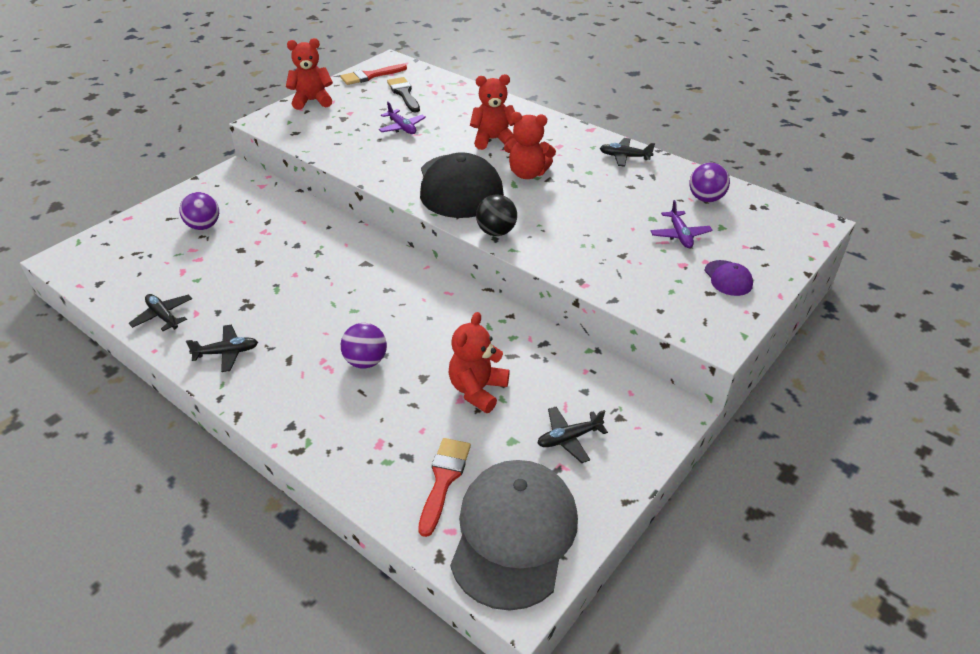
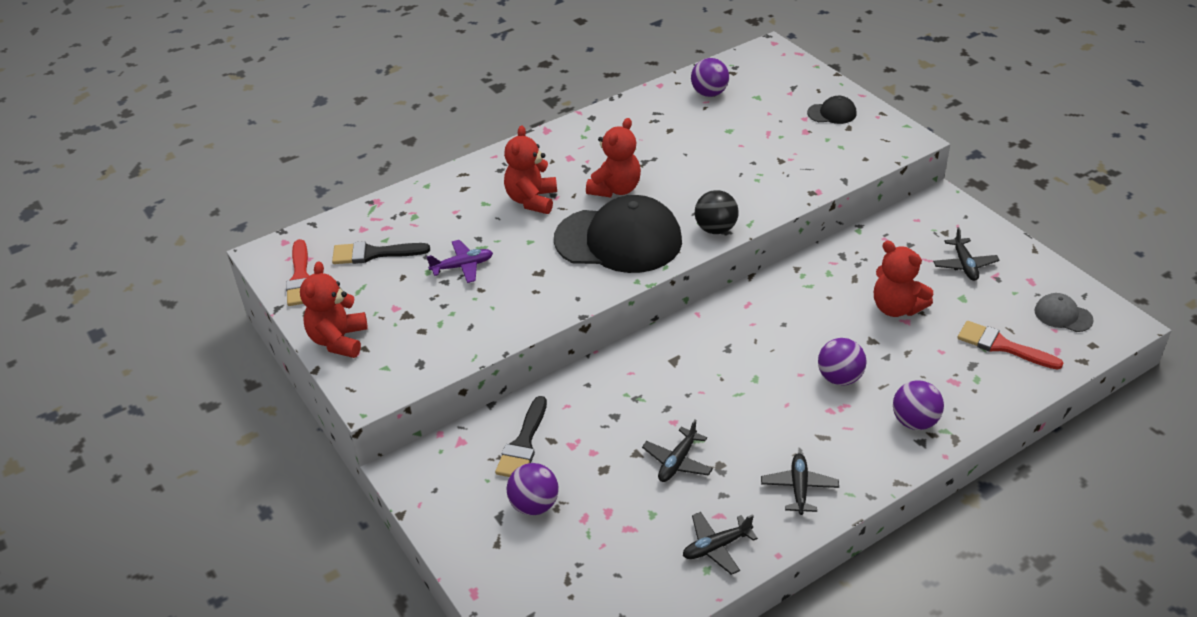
camera: 70 degrees left, 0 degrees up
grey cap [450,460,578,611] -> grey cap [1034,293,1094,332], size x0.43
black plane [600,138,655,167] -> black plane moved to [642,420,713,482]
purple plane [650,200,712,248] -> none
purple cap [705,260,753,296] -> black cap [807,96,857,124]
none -> black brush [495,396,547,477]
none -> purple ball [893,380,944,430]

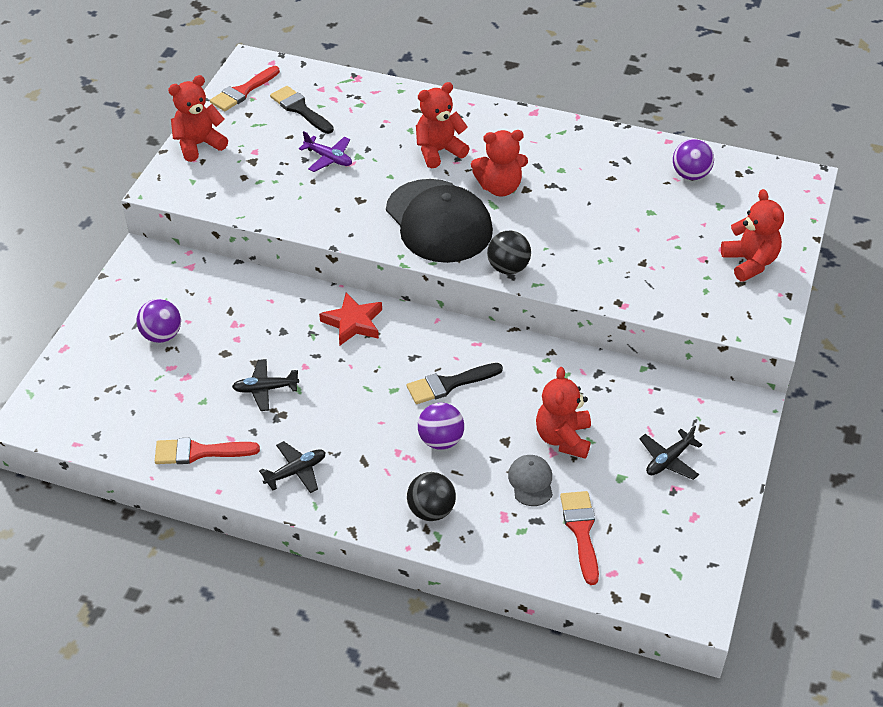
camera: 50 degrees right, 5 degrees up
black brush [495,396,547,477] -> black brush moved to [407,363,503,404]
black plane [683,512,758,575] -> red brush [155,438,260,464]
black cap [807,96,857,124] -> red teddy bear [721,189,784,282]
purple ball [893,380,944,430] -> black ball [407,472,456,521]
grey cap [1034,293,1094,332] -> grey cap moved to [508,455,553,506]
none -> red star [319,293,382,345]

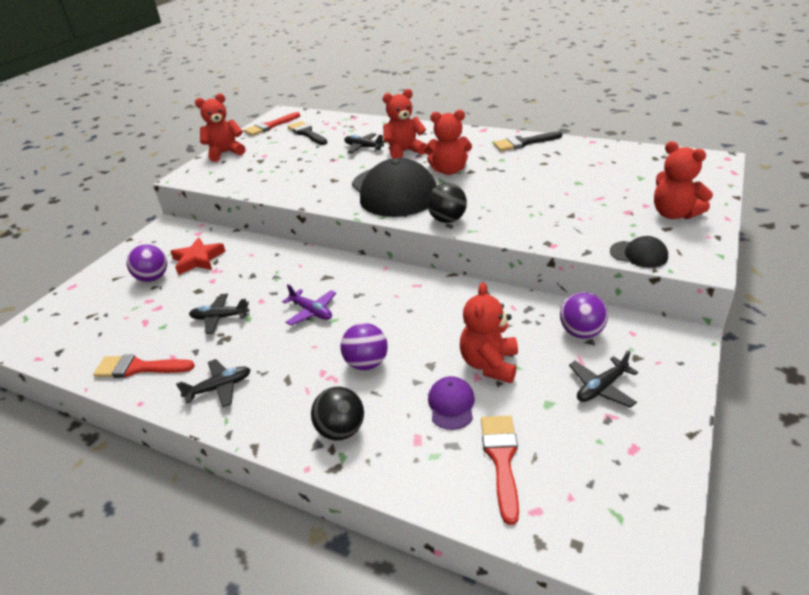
camera: 10 degrees right, 10 degrees down
purple plane [299,131,352,172] -> purple plane moved to [282,284,336,326]
red star [319,293,382,345] -> red star moved to [170,238,226,275]
black brush [407,363,503,404] -> black brush moved to [493,131,562,151]
grey cap [508,455,553,506] -> purple cap [428,376,475,430]
purple ball [673,139,714,180] -> purple ball moved to [560,292,608,338]
red teddy bear [721,189,784,282] -> red teddy bear turned 150 degrees clockwise [654,141,713,219]
none -> black plane [344,133,385,153]
none -> black cap [610,236,668,268]

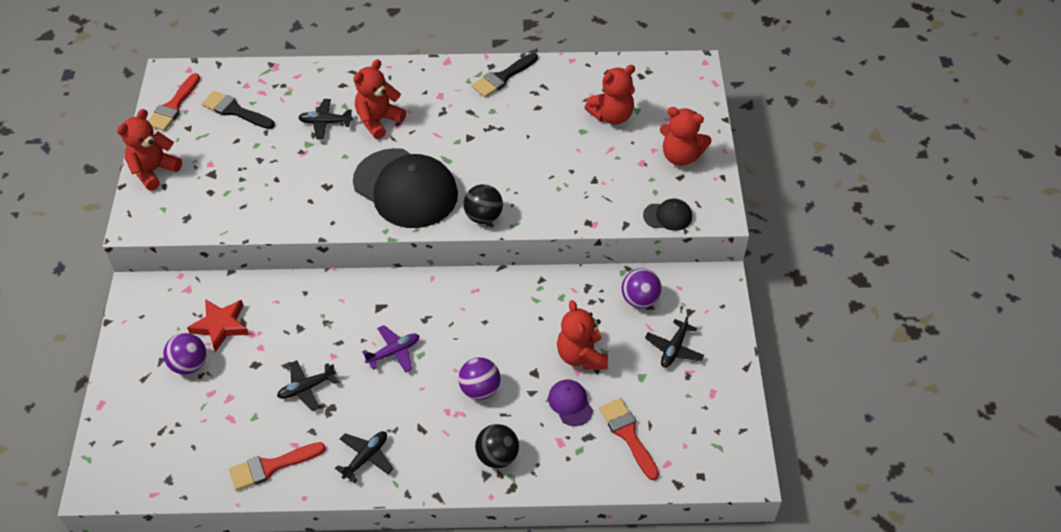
camera: 30 degrees left, 15 degrees up
purple plane [282,284,336,326] -> purple plane turned 45 degrees counterclockwise [362,325,419,373]
red teddy bear [424,110,472,175] -> red teddy bear moved to [584,65,635,125]

